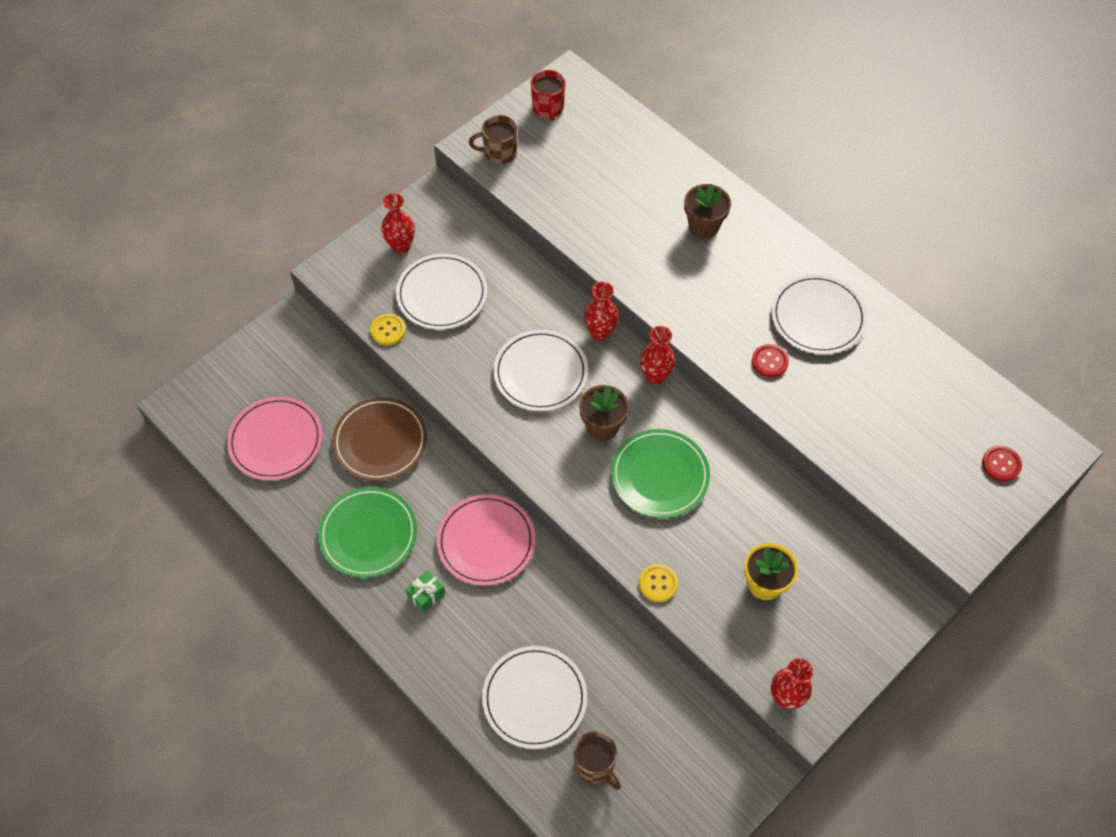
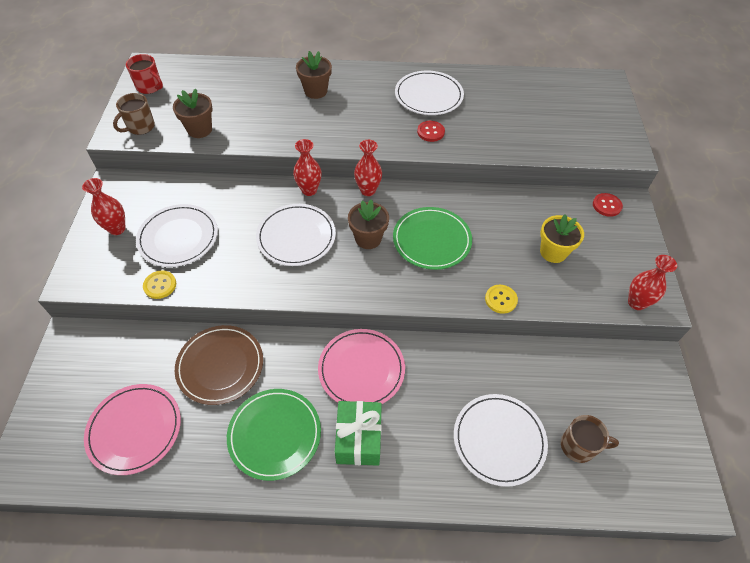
camera: 45 degrees left, 5 degrees down
green gift [405,570,445,613] -> green gift [335,401,382,466], size x1.87
red button [982,446,1022,481] -> red button moved to [593,193,623,217]
none -> brown flower pot [173,88,213,138]

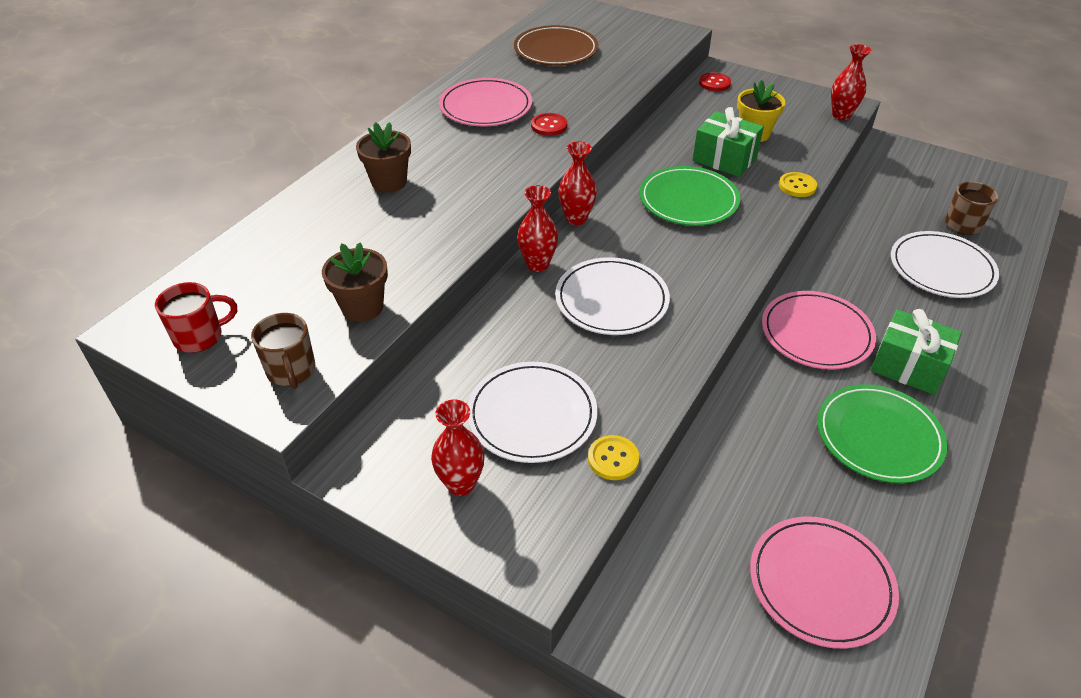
camera: 60 degrees left, 10 degrees down
brown plate [175,325,263,405] -> brown plate moved to [514,25,598,65]
brown flower pot [348,200,389,249] -> none
white plate [395,71,464,115] -> pink plate [439,78,532,126]
none -> green gift [692,107,764,177]

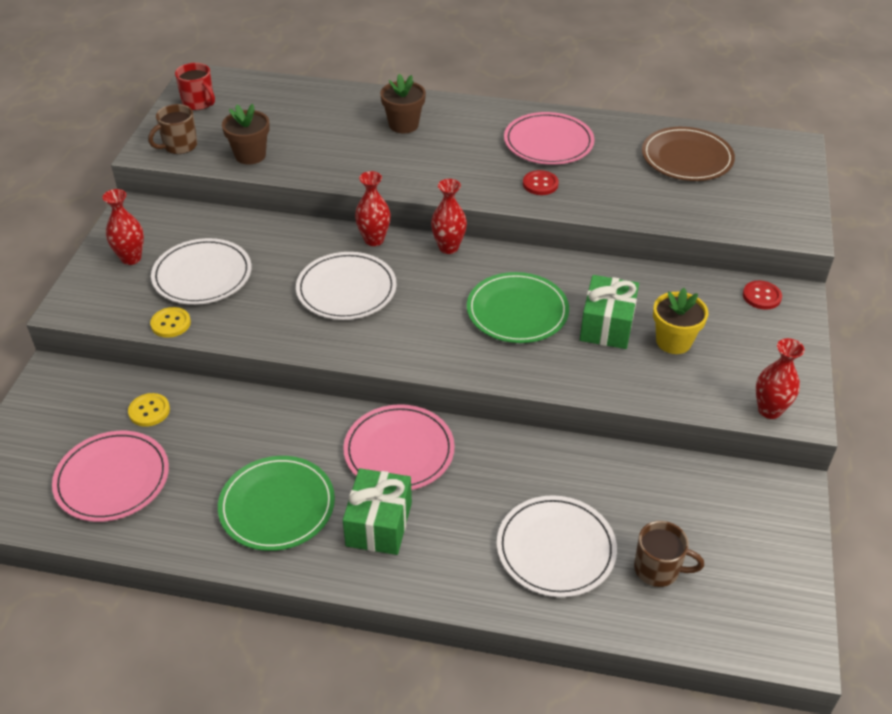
camera: 70 degrees right, 0 degrees up
yellow button [779,172,817,197] -> yellow button moved to [128,393,170,427]

